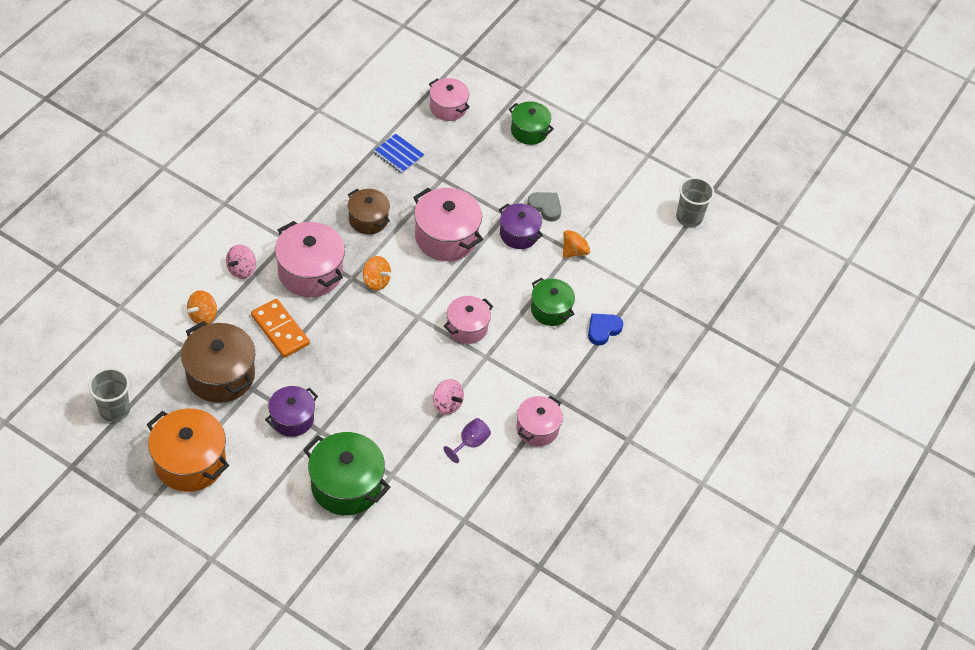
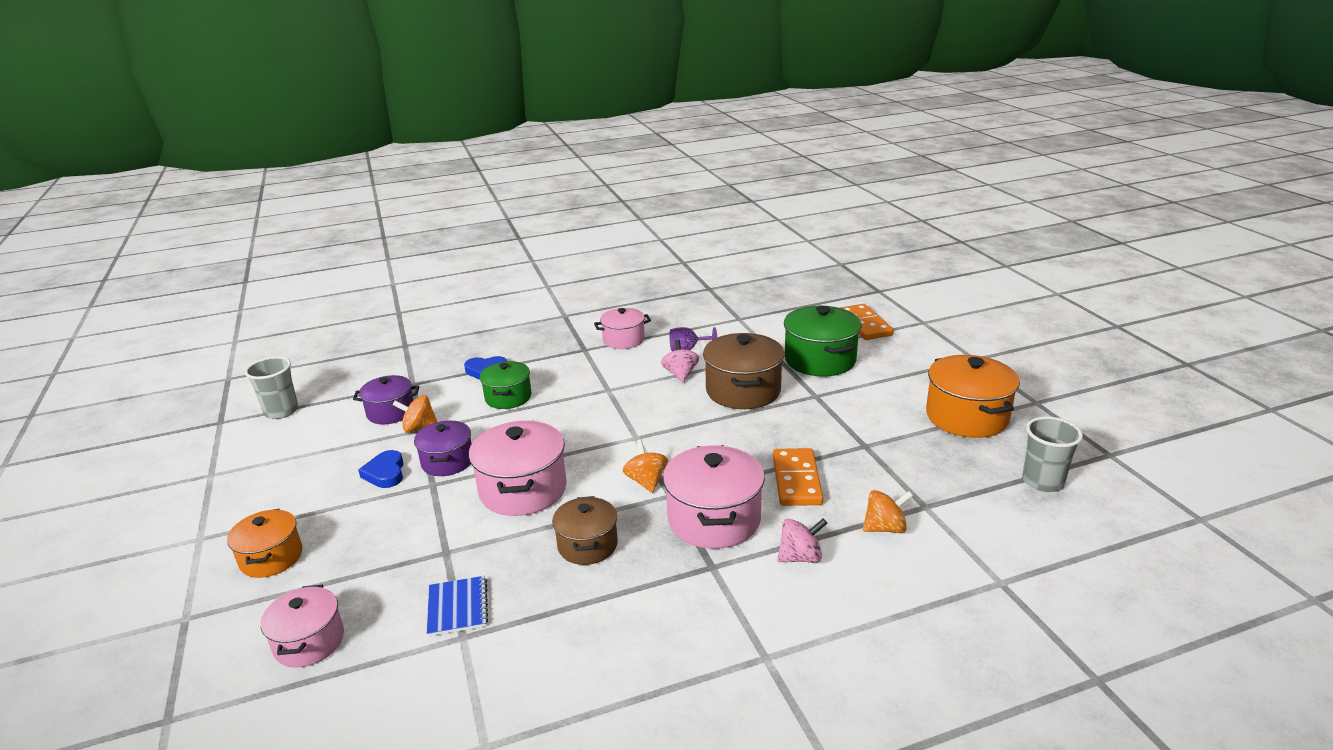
camera: 135 degrees left, 25 degrees down
brown pot [181,321,255,403] -> brown pot moved to [703,333,784,409]
purple pot [265,386,318,437] -> purple pot moved to [353,375,419,424]
pink pot [444,296,493,344] -> none
green pot [509,101,554,145] -> orange pot [227,509,302,578]
grey heart [527,192,561,222] -> blue heart [358,450,404,488]
none -> orange domino [840,304,894,340]

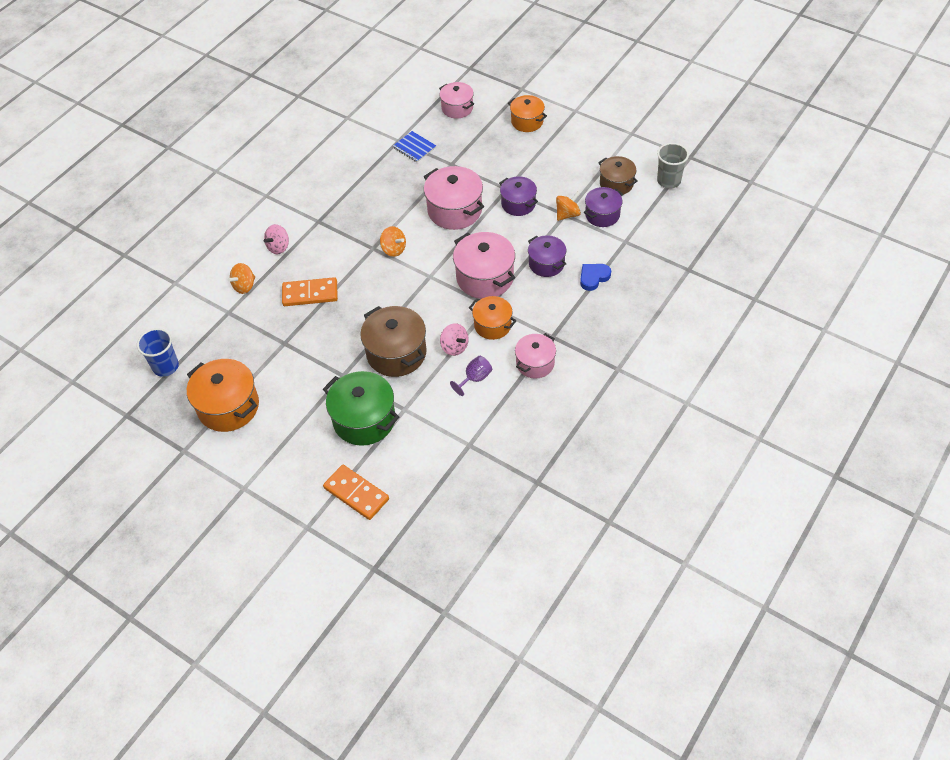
camera: 145 degrees right, 25 degrees up
blue heart [358,450,404,488] -> none
green pot [480,361,532,409] -> purple pot [528,235,566,277]
brown pot [552,496,618,565] -> brown pot moved to [598,156,638,195]
pink pot [663,445,765,549] -> pink pot moved to [453,232,515,299]
orange domino [773,448,823,506] -> orange domino turned 60 degrees counterclockwise [282,277,338,306]
grey cup [1022,416,1083,492] -> blue cup [137,328,179,377]
none -> orange pot [469,296,516,340]

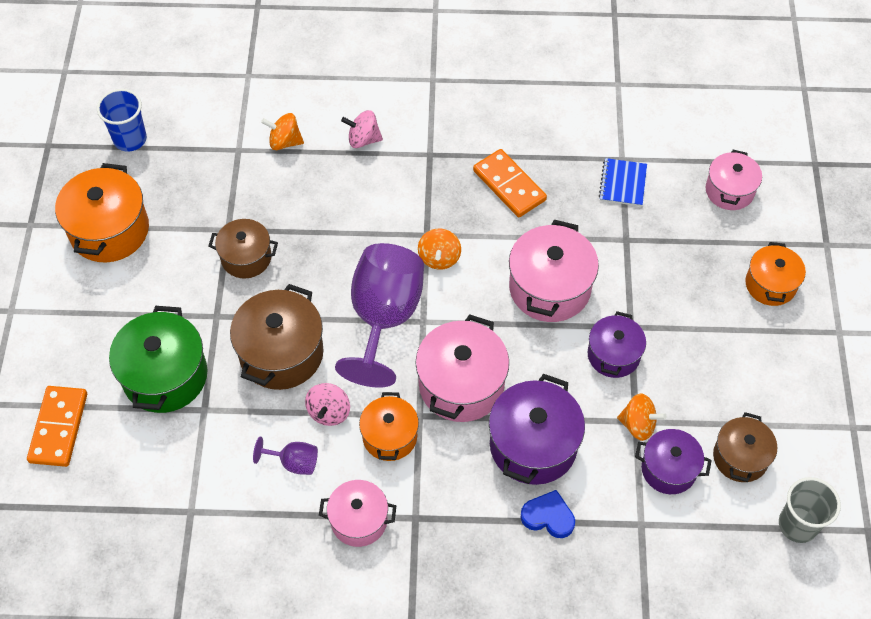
camera: 55 degrees right, 5 degrees up
orange domino [282,277,338,306] -> orange domino moved to [473,149,547,217]
purple pot [528,235,566,277] -> purple pot [489,374,585,485], size x1.59
none -> brown pot [208,219,278,279]
none -> purple goblet [335,243,424,388]

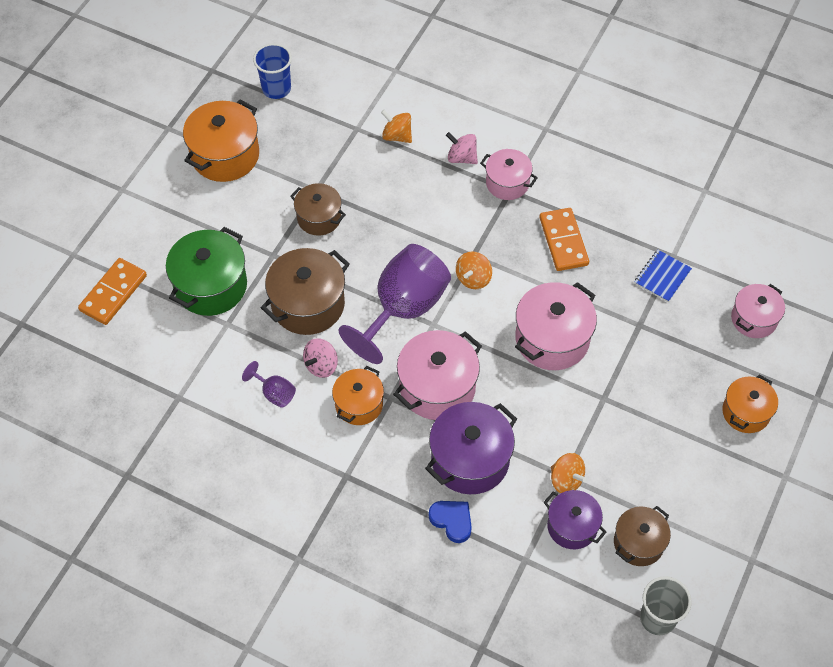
camera: 25 degrees right, 0 degrees up
pink pot [319,480,396,547] -> pink pot moved to [480,149,538,200]
purple pot [588,311,646,378] -> none

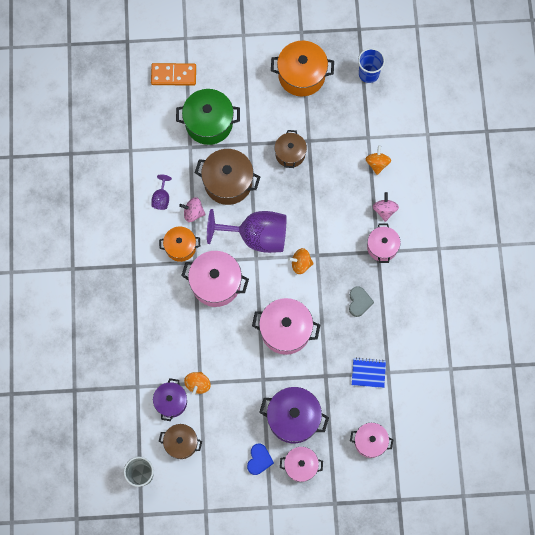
camera: 60 degrees right, 15 degrees up
purple pot [425,402,517,494] -> purple pot moved to [259,387,329,443]
blue heart [429,501,472,543] -> blue heart moved to [247,444,274,475]
orange domino [539,208,589,271] -> grey heart [349,286,374,317]
orange pot [722,375,778,433] -> pink pot [280,447,323,482]

